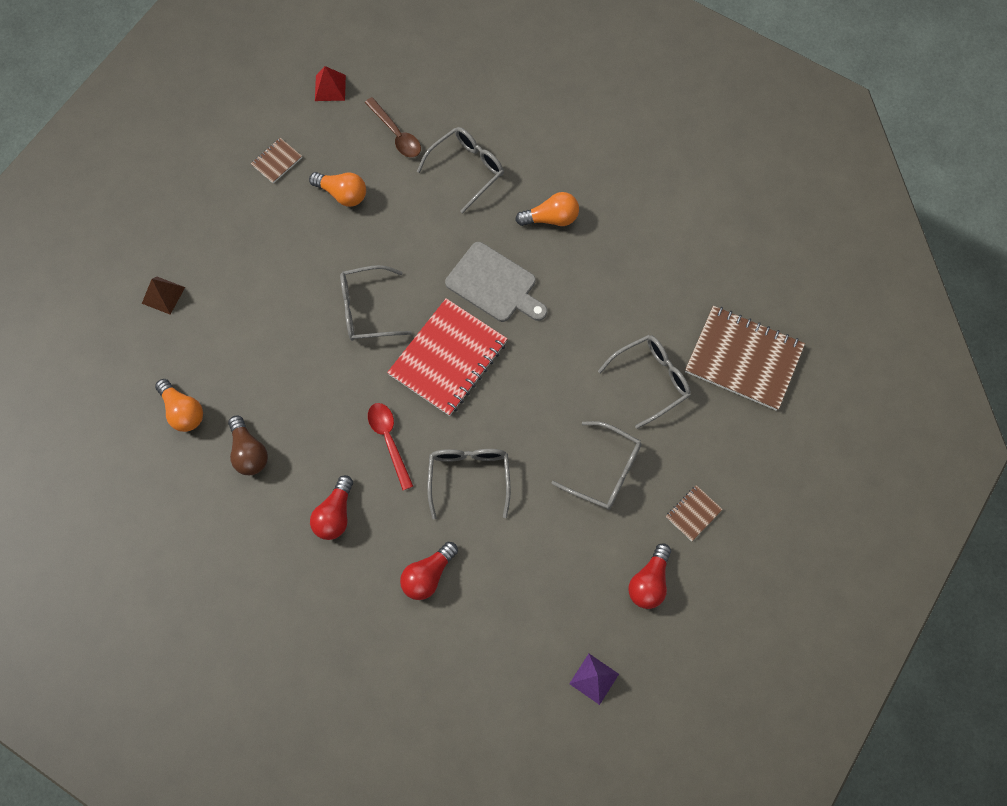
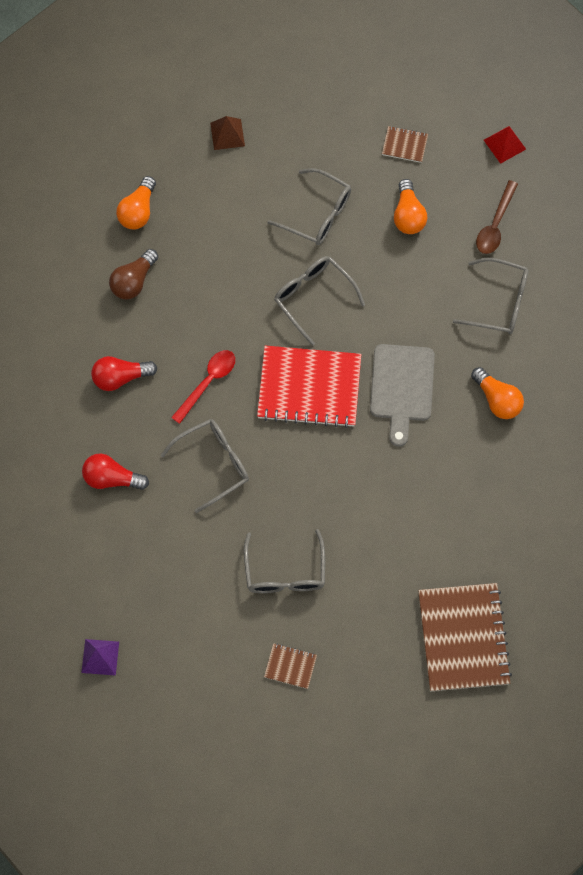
camera: 60 degrees right, 0 degrees up
grey glasses [598,335,691,429] -> grey glasses moved to [267,168,351,245]
red light bulb [628,543,671,609] -> none

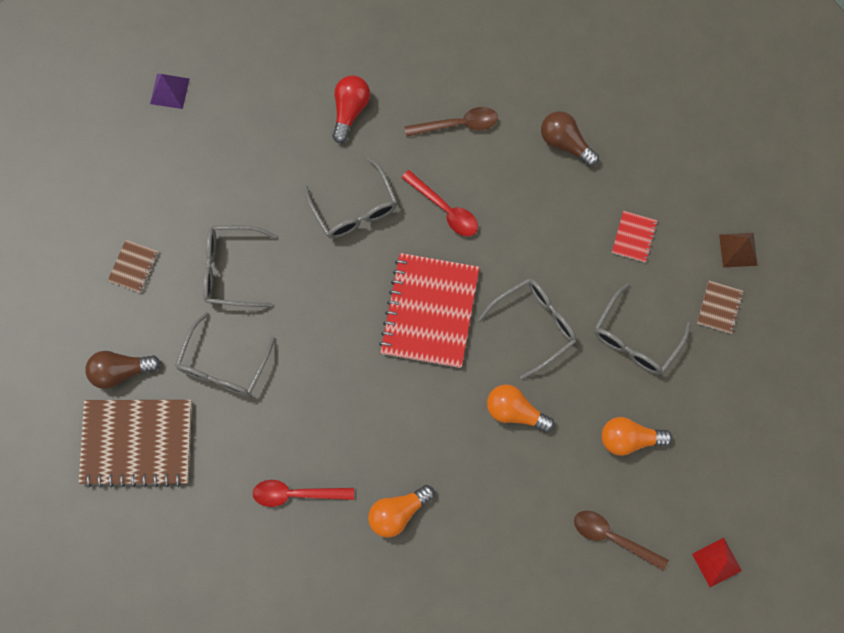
camera: 95 degrees right, 5 degrees up
red light bulb [91,356,157,391] -> brown spoon [405,107,498,137]
orange light bulb [116,176,156,230] -> orange light bulb moved to [487,384,555,433]
grey cutting board [370,344,435,447] -> none
brown notebook [382,126,428,163] -> brown notebook moved to [697,281,744,334]
grey glasses [453,258,529,334] -> grey glasses moved to [175,312,275,396]
none -> brown light bulb [85,351,161,389]
none -> red spoon [252,480,354,507]
none -> red notebook [612,211,658,262]

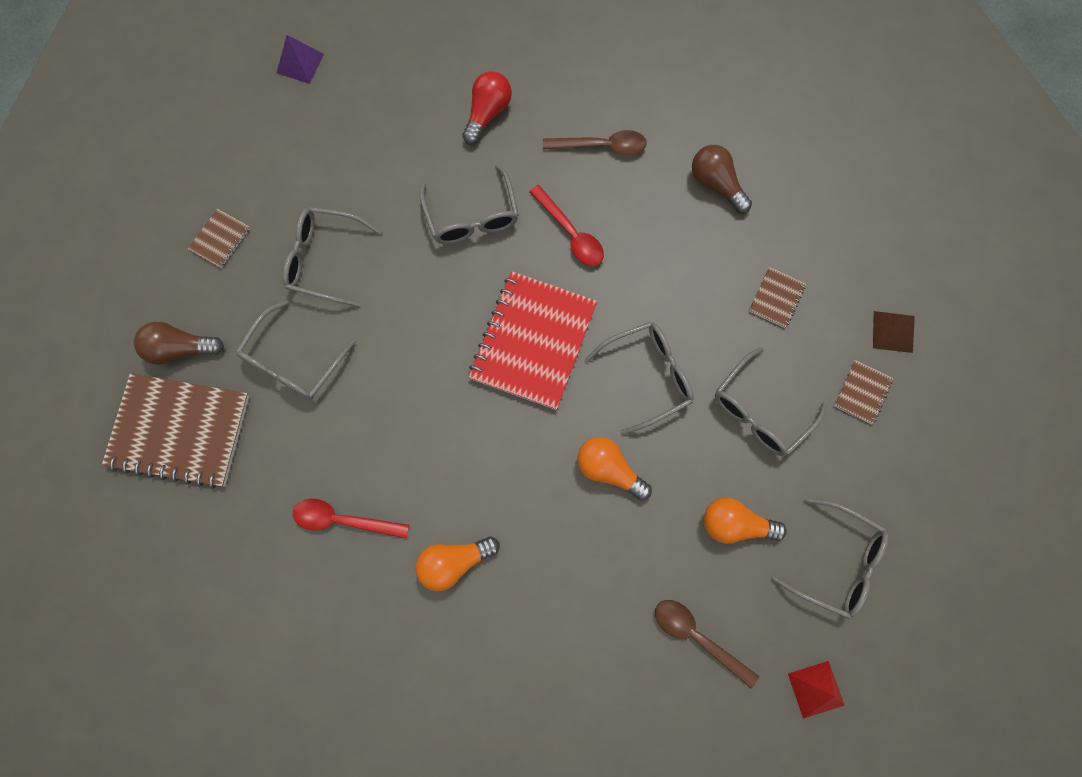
camera: 10 degrees right, 0 degrees up
red notebook [612,211,658,262] -> brown notebook [749,267,806,328]
none -> grey glasses [771,498,889,619]

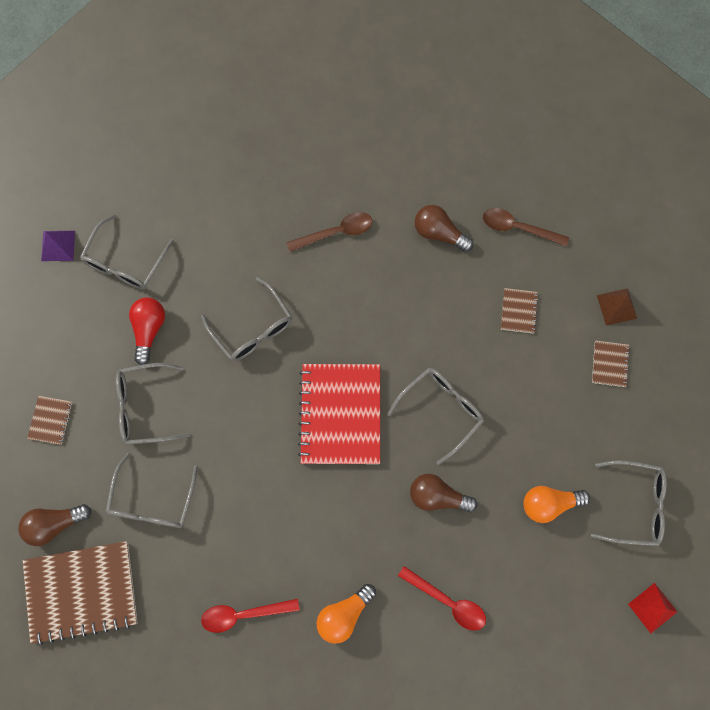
camera: 20 degrees left, 0 degrees up
red light bulb [462,71,512,145] -> red light bulb moved to [129,298,165,365]
red spoon [529,185,604,266] -> red spoon moved to [398,566,486,631]
orange light bulb [577,437,652,501] -> brown light bulb [410,474,477,513]
brown spoon [655,600,759,688] -> brown spoon moved to [483,208,569,247]
grey glasses [715,347,827,456] -> grey glasses moved to [80,214,174,290]

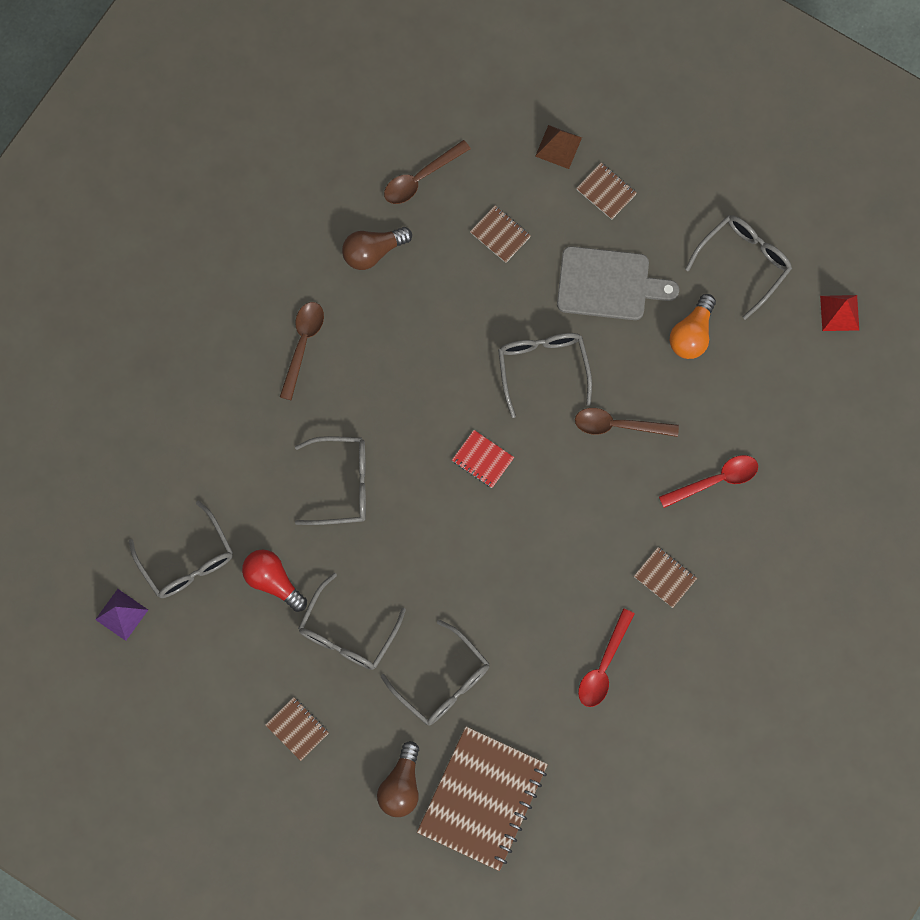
camera: 55 degrees left, 0 degrees up
red notebook [298,364,380,464] -> red notebook [452,430,514,488], size x0.44
orange light bulb [316,584,376,644] -> brown notebook [634,547,697,608]
brown light bulb [410,474,477,513] -> brown spoon [575,408,679,437]
none -> grey cutting board [557,246,679,320]

